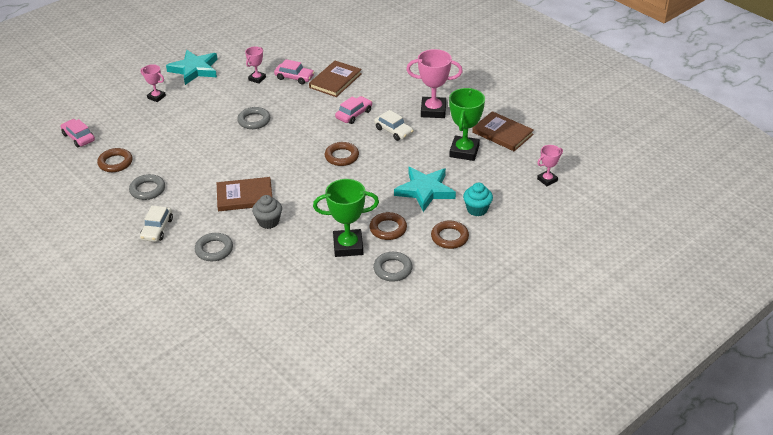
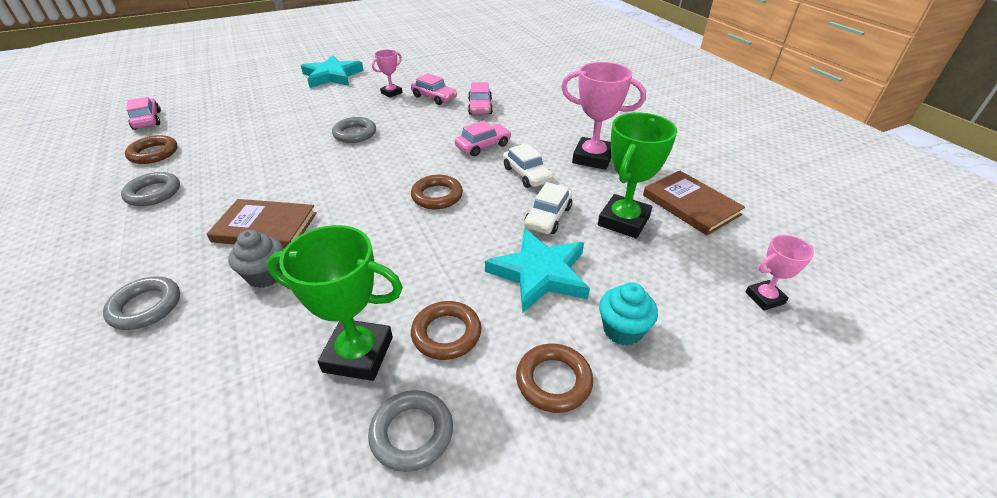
camera: 15 degrees right, 0 degrees up
pink trophy [140,64,166,102] -> none
white car [140,206,173,242] -> white car moved to [524,182,572,234]
brown book [309,61,362,97] -> pink car [468,82,493,115]

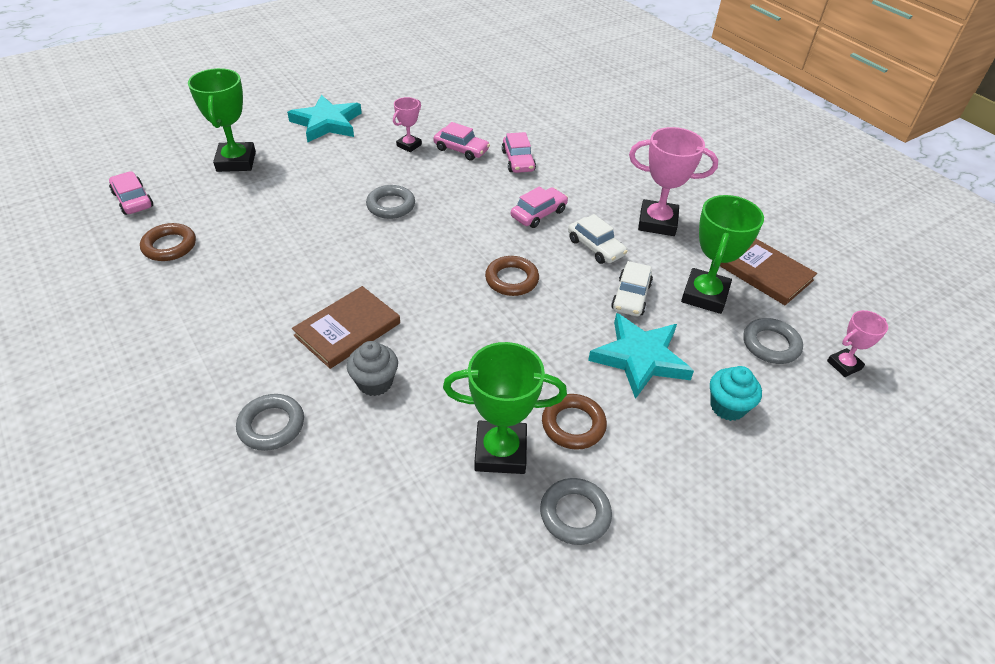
camera: 10 degrees left, 5 degrees up
grey ring [121,172,180,206] -> grey ring moved to [743,318,803,364]
brown book [207,199,317,249] -> brown book turned 45 degrees counterclockwise [292,286,400,369]
brown ring [516,344,593,413] -> none
none -> green trophy [188,68,256,172]

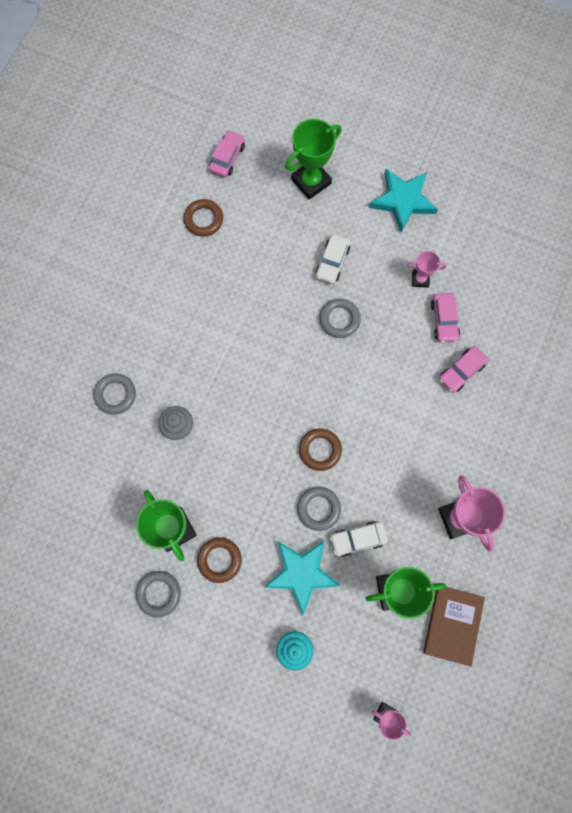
camera: 60 degrees right, 30 degrees up
brown book [292,286,400,369] -> none
pink car [511,187,568,228] -> none
white car [568,214,628,264] -> white car moved to [315,234,350,284]
grey ring [743,318,803,364] -> grey ring moved to [297,487,341,531]

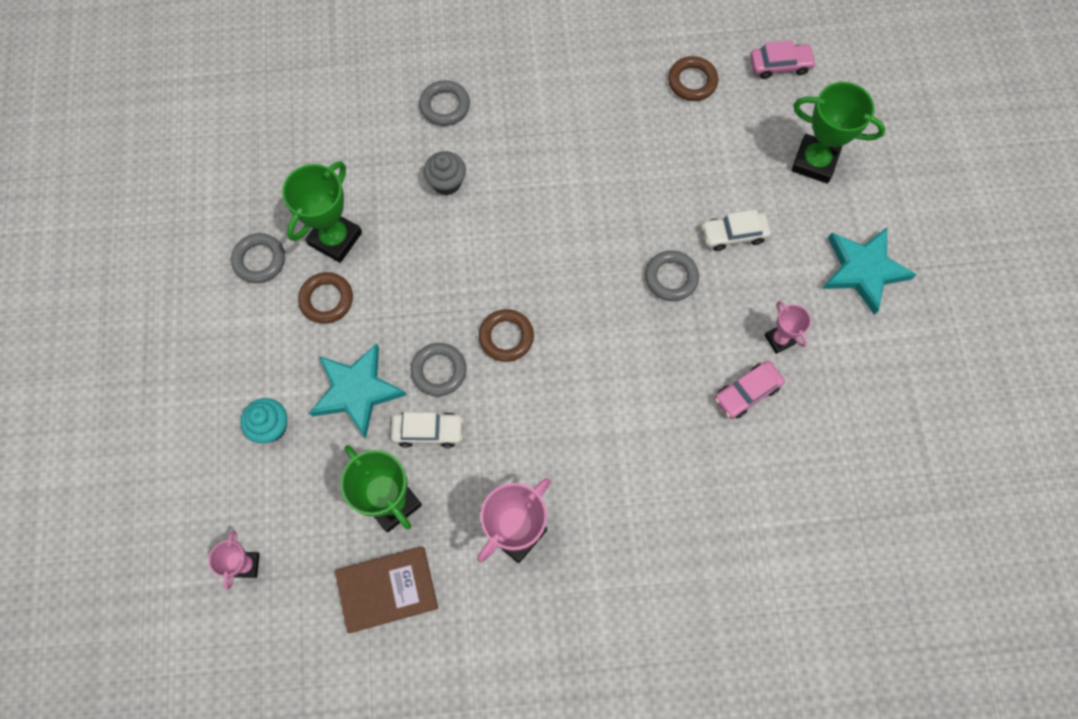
camera: 60 degrees right, 5 degrees down
white car [330,521,388,557] -> white car turned 135 degrees clockwise [391,412,464,448]
pink car [439,346,489,393] -> none

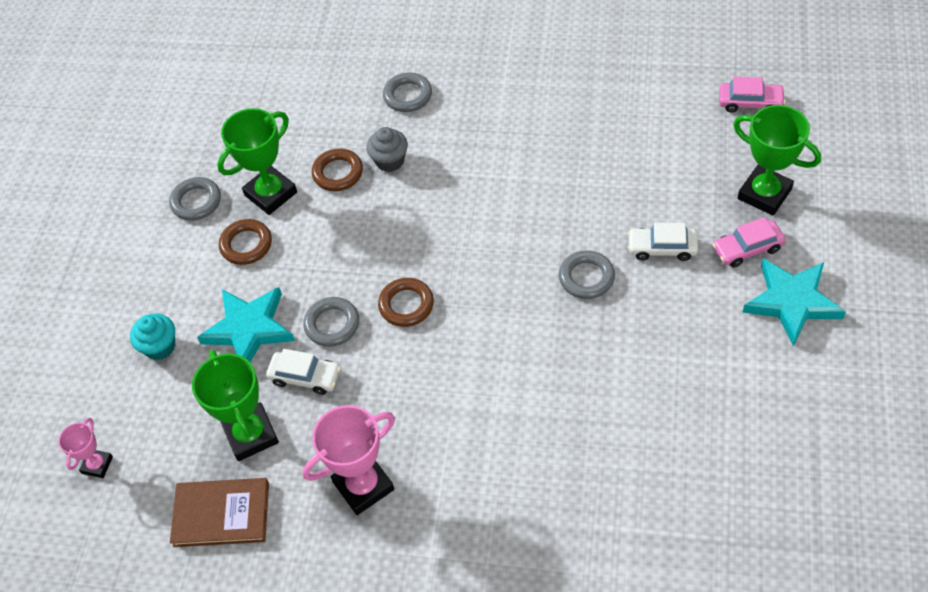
camera: 20 degrees right, 15 degrees down
brown ring [668,56,718,101] -> brown ring moved to [312,148,363,191]
pink car [715,361,785,419] -> pink car moved to [712,217,786,267]
pink trophy [765,301,811,354] -> none

